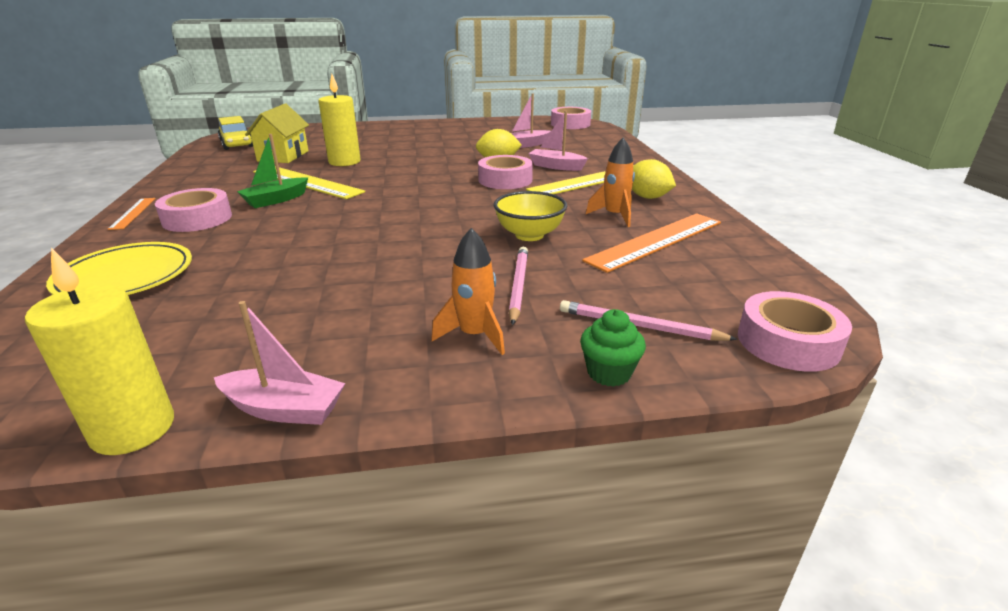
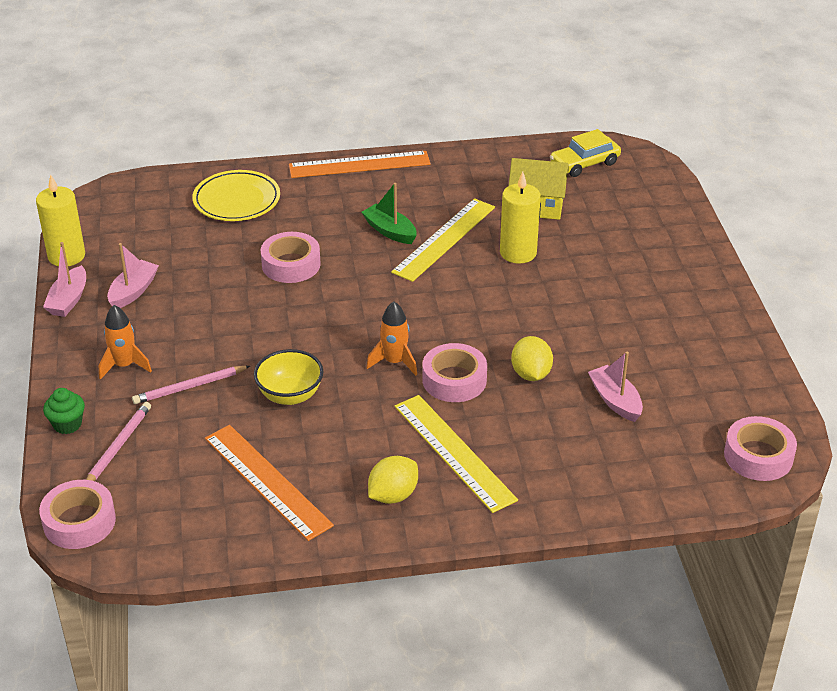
camera: 90 degrees right, 10 degrees up
orange ruler [107,198,156,230] -> orange ruler [289,151,431,178], size x1.95
pink tape [155,188,232,232] -> pink tape moved to [261,232,321,283]
pink pencil [509,246,528,325] -> pink pencil turned 150 degrees clockwise [132,366,250,404]
pink boat [528,111,588,171] -> pink boat moved to [107,243,159,308]
orange rocket [586,138,635,227] -> orange rocket moved to [366,301,417,376]

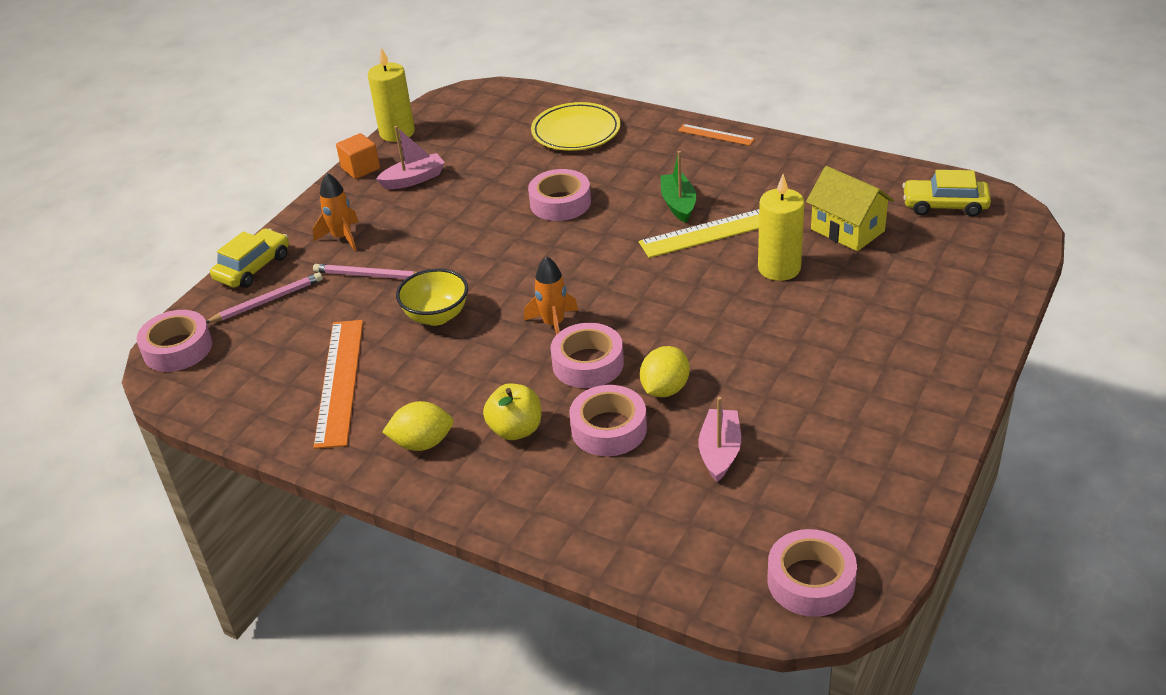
camera: 40 degrees right, 0 degrees up
pink boat [43,242,86,317] -> orange cube [336,133,380,179]
green cupcake [43,388,85,434] -> yellow car [210,228,289,288]
orange ruler [289,151,431,178] -> orange ruler [678,124,755,146], size x0.51
yellow ruler [395,395,518,513] -> yellow apple [483,383,541,440]
none -> pink tape [569,385,647,456]

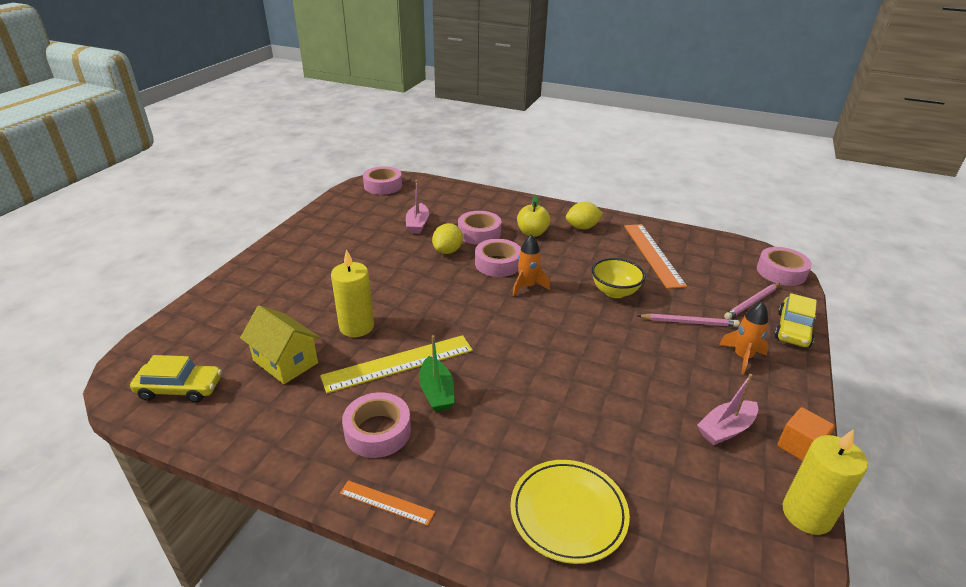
camera: 170 degrees right, 5 degrees down
pink tape [528,169,591,221] -> pink tape moved to [342,392,411,458]

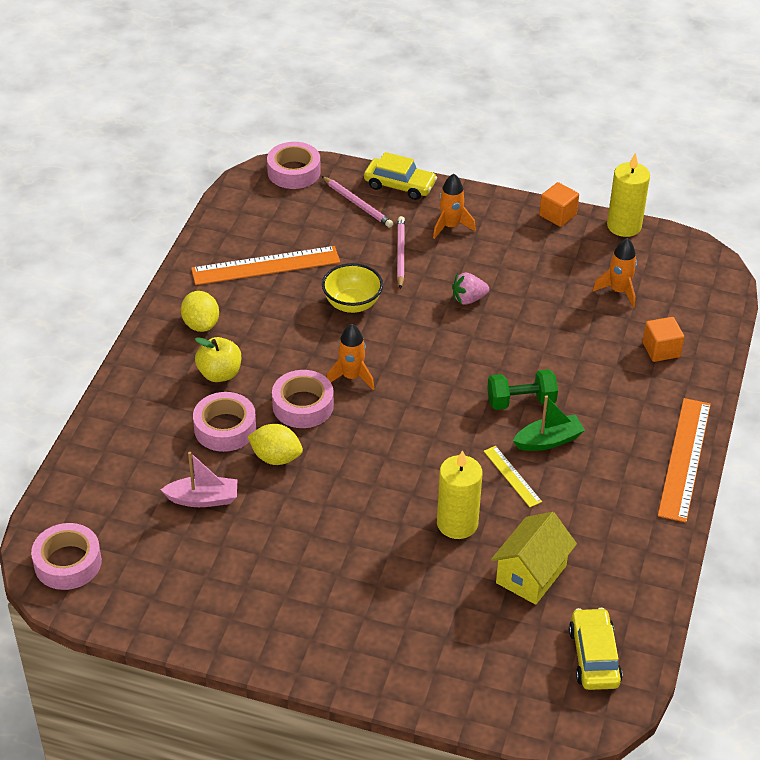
camera: 95 degrees left, 10 degrees up
yellow ruler [320,335,473,393] -> yellow ruler [484,446,542,507], size x0.51
orange ruler [340,480,435,526] -> orange ruler [658,398,711,523], size x1.95
pink tape [342,392,411,458] -> none
yellow plate [510,460,630,564] -> orange cube [643,317,684,362]
pink boat [697,374,758,445] -> none
none -> pink strawberry [452,273,489,305]
none -> green dumbbell [487,369,558,410]
none -> orange rocket [593,238,637,308]

